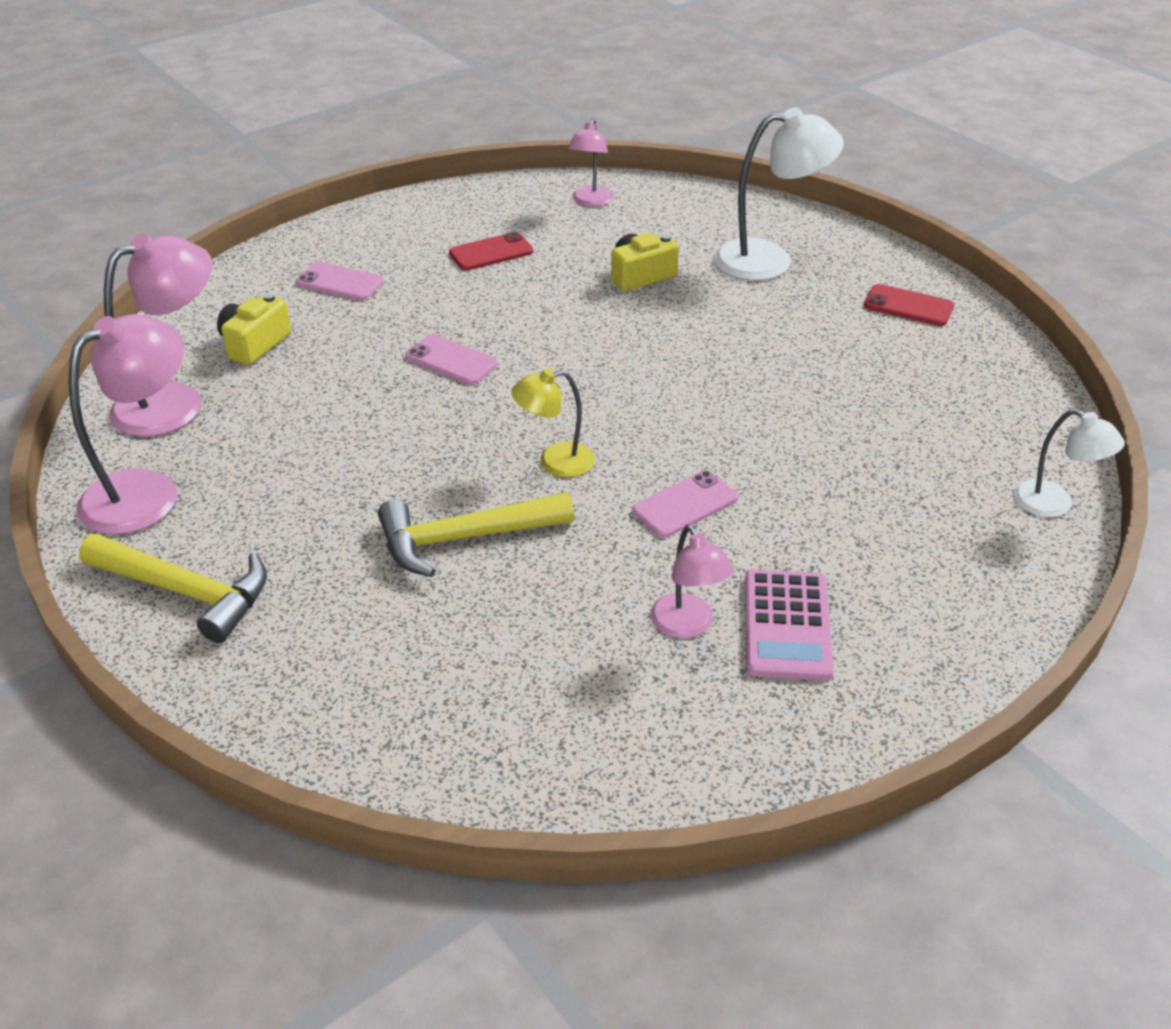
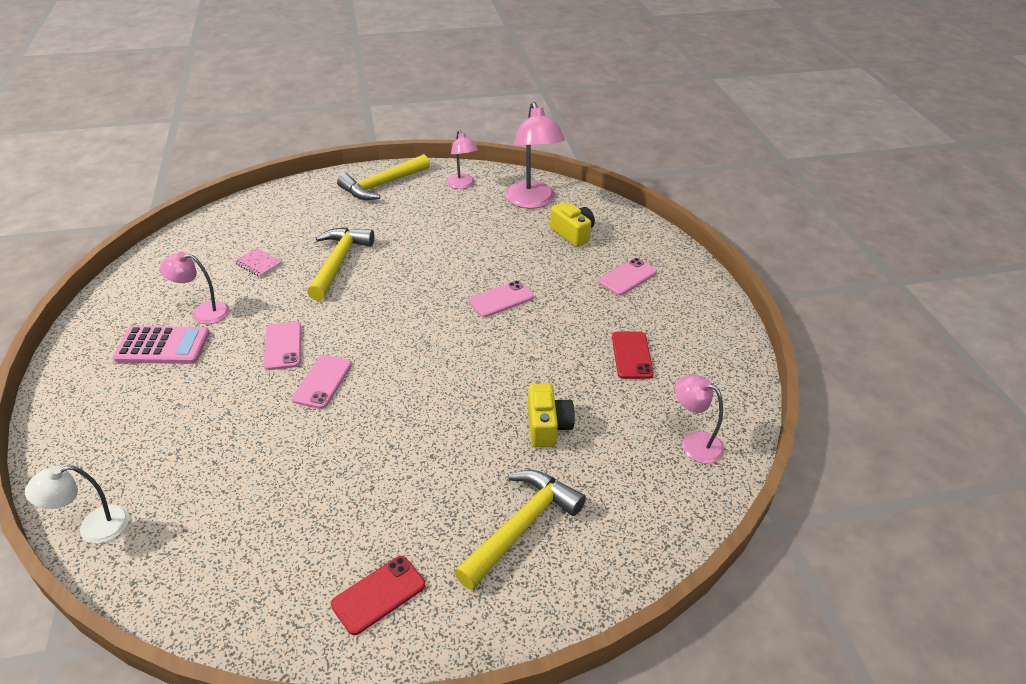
camera: 115 degrees right, 0 degrees up
pink lamp [69,314,184,535] -> pink lamp [446,130,478,189], size x0.58
yellow lamp [511,369,595,477] -> none
white lamp [714,107,844,281] -> yellow hammer [454,470,586,590]
pink calculator [745,569,834,681] -> pink calculator turned 150 degrees clockwise [113,326,210,364]
none -> pink notebook [234,248,282,277]
none -> pink phone [292,355,352,409]

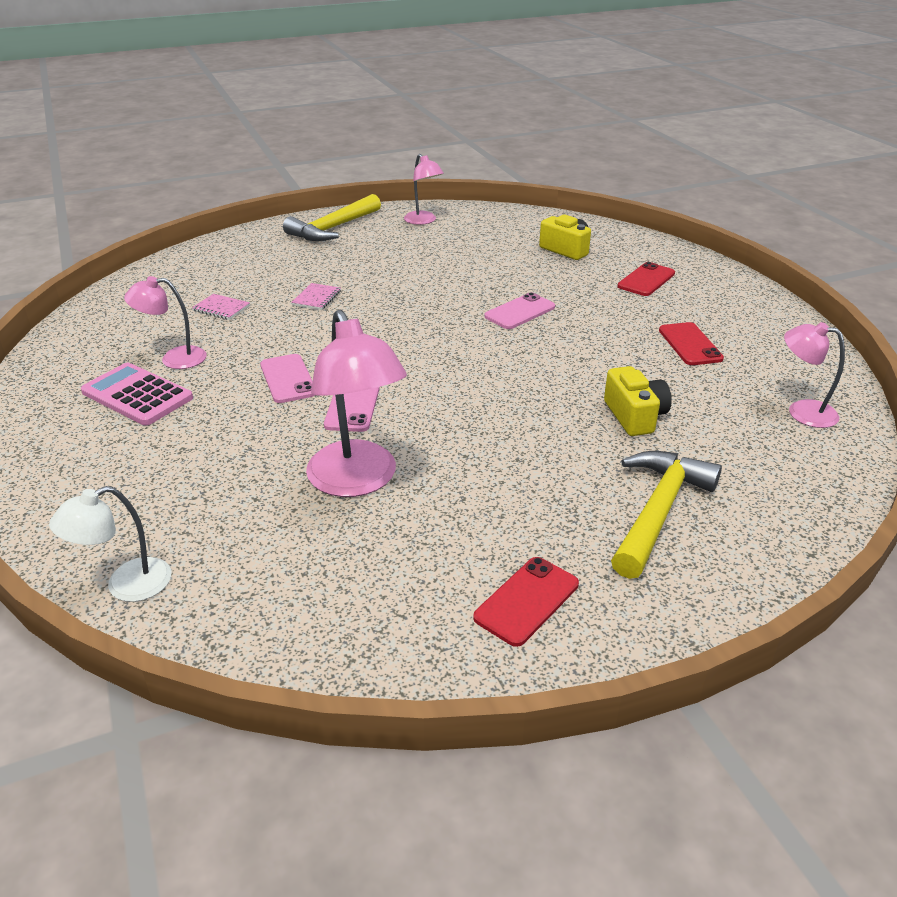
camera: 10 degrees left, 5 degrees down
pink calculator [113,326,210,364] -> pink calculator turned 135 degrees counterclockwise [81,363,193,425]
yellow hammer [307,228,374,301] -> pink notebook [291,283,341,310]
pink lamp [505,102,565,209] -> pink lamp moved to [306,309,407,497]
pink phone [599,258,657,295] -> red phone [617,262,675,296]

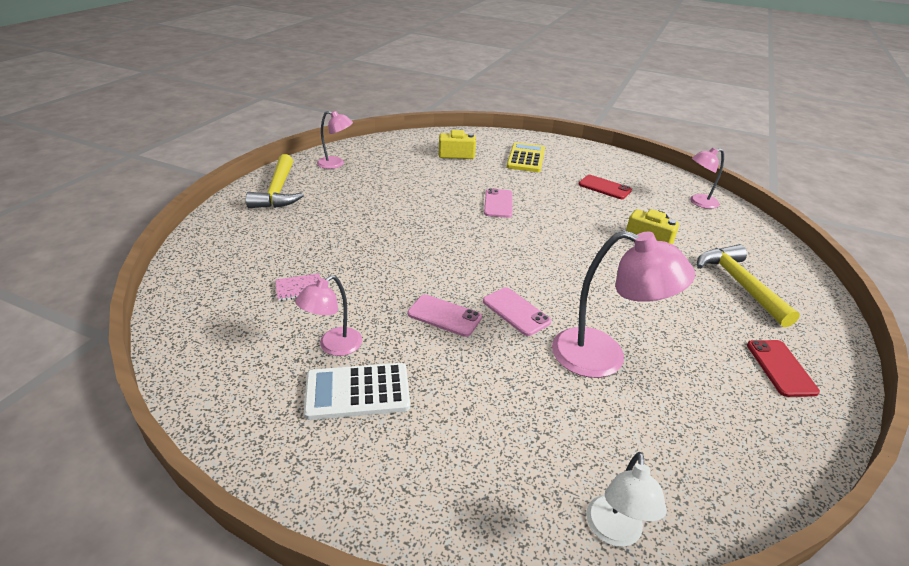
camera: 45 degrees left, 0 degrees up
pink calculator [81,363,193,425] -> white calculator [304,363,410,420]
pink notebook [291,283,341,310] -> none
red phone [617,262,675,296] -> yellow calculator [507,142,545,172]

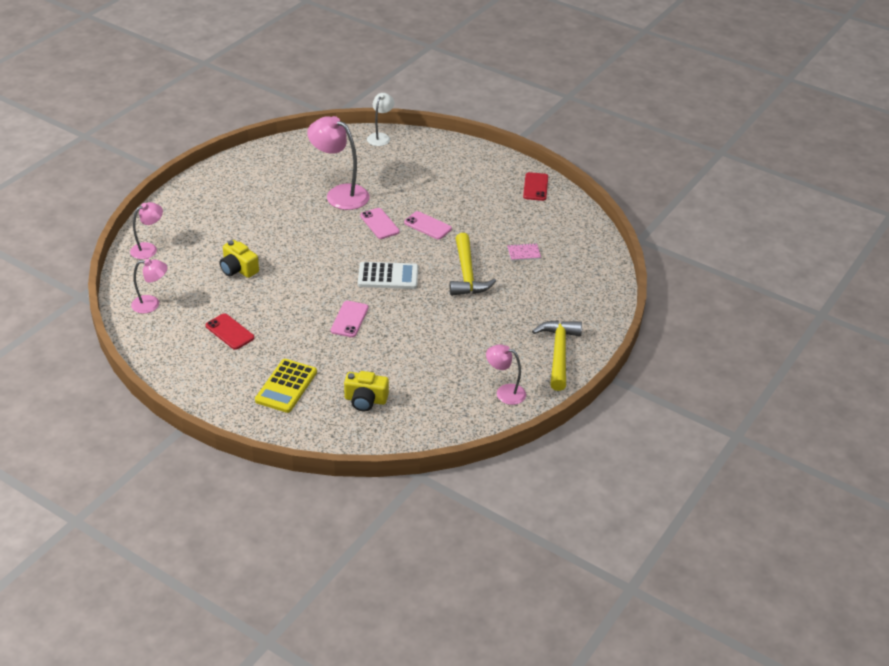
camera: 170 degrees left, 5 degrees up
pink lamp [295,275,362,356] -> pink lamp moved to [130,202,163,259]
white calculator [304,363,410,420] -> white calculator moved to [358,262,418,289]
yellow hammer [697,244,800,327] -> yellow hammer moved to [450,233,496,296]
red phone [747,340,820,397] -> red phone moved to [523,172,548,201]

